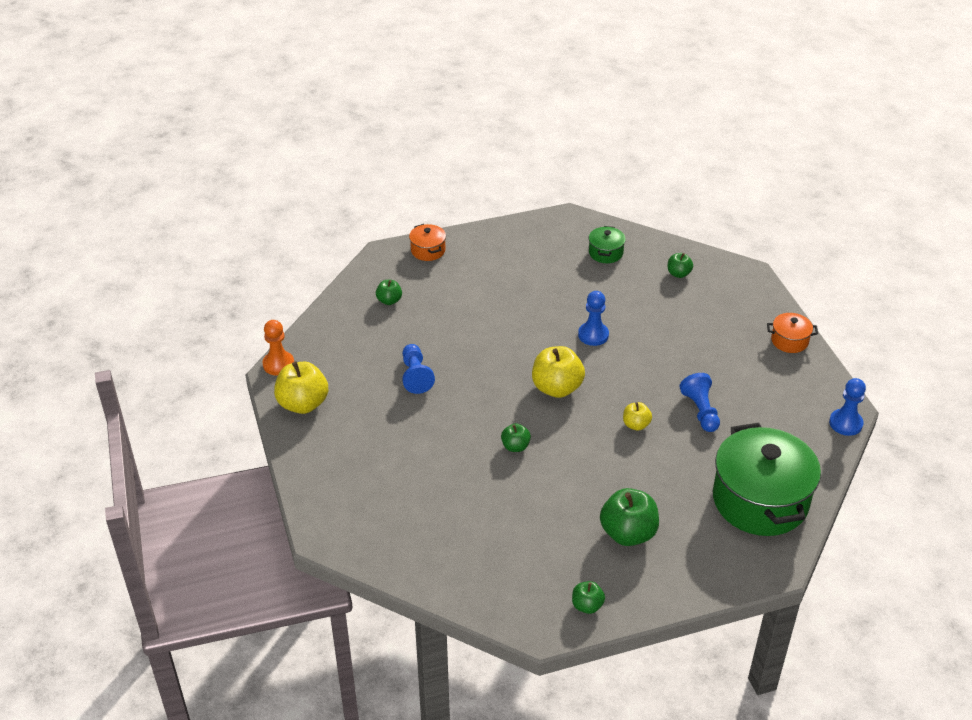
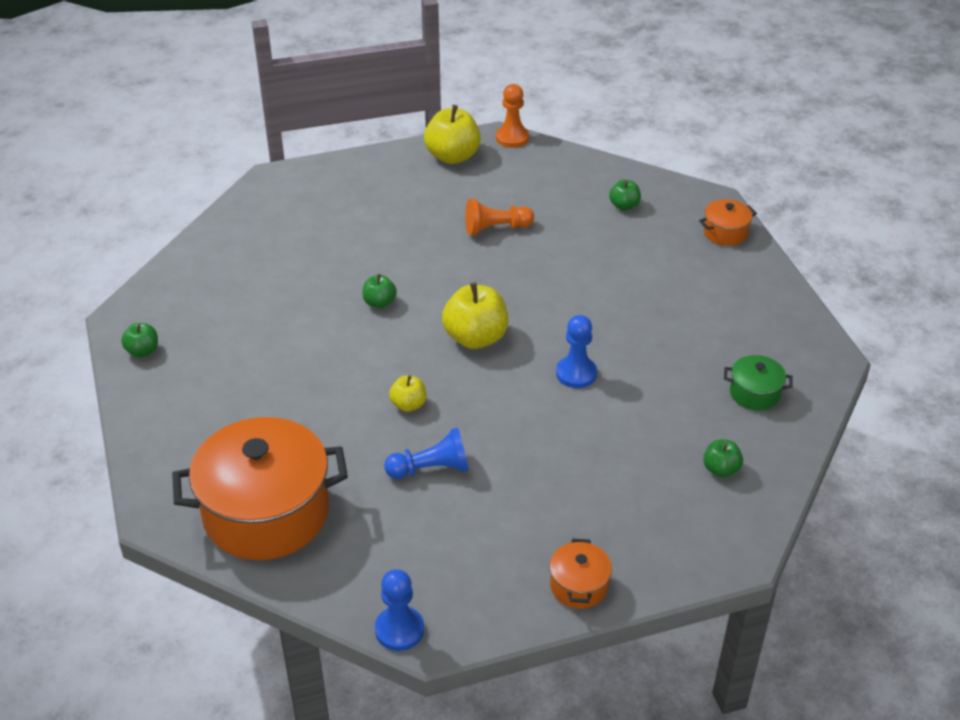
camera: 90 degrees right, 0 degrees up
blue pawn [402,344,435,394] -> orange pawn [465,199,534,236]
green apple [600,488,659,546] -> none
green pot [713,423,821,536] -> orange pot [172,417,348,560]

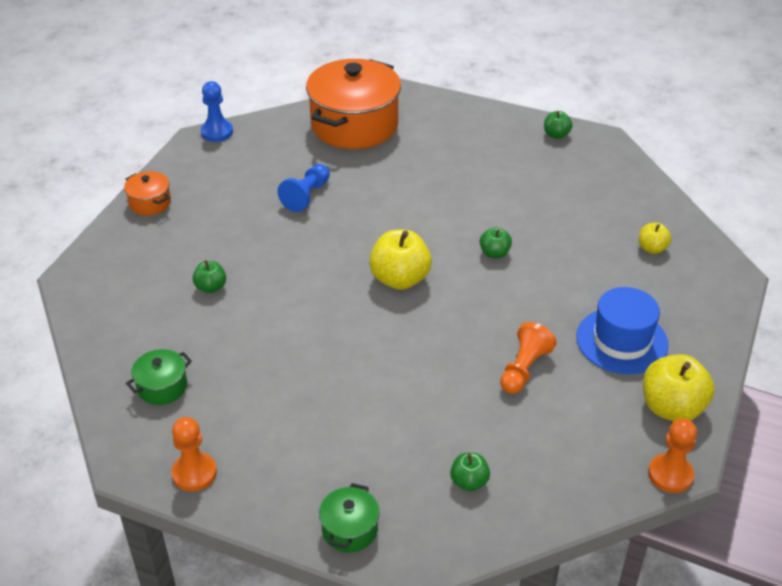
camera: 130 degrees right, 0 degrees up
yellow apple [389,375,426,412] -> yellow apple moved to [639,223,672,254]
blue pawn [556,315,597,388] -> none
orange pot [699,199,757,246] -> green pot [319,483,379,552]
green apple [703,439,743,477] -> green apple moved to [192,260,226,293]
none -> orange pawn [171,417,217,492]
none -> blue hat [576,287,669,374]

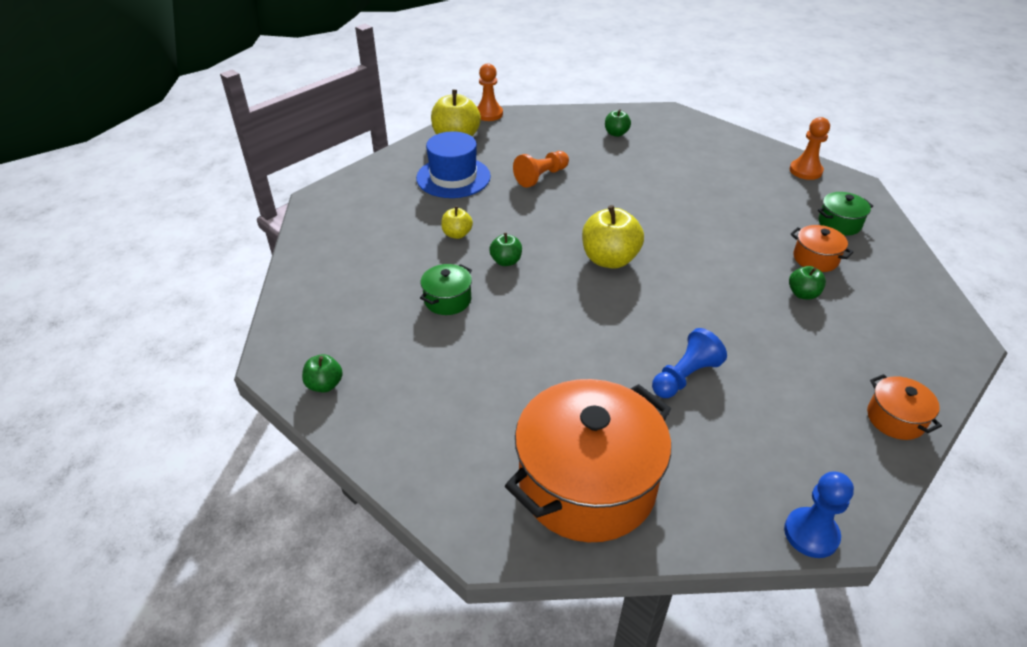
camera: 160 degrees left, 0 degrees up
green pot [319,483,379,552] -> green pot moved to [420,264,472,315]
yellow apple [639,223,672,254] -> yellow apple moved to [441,206,473,239]
none -> orange pot [791,225,853,272]

